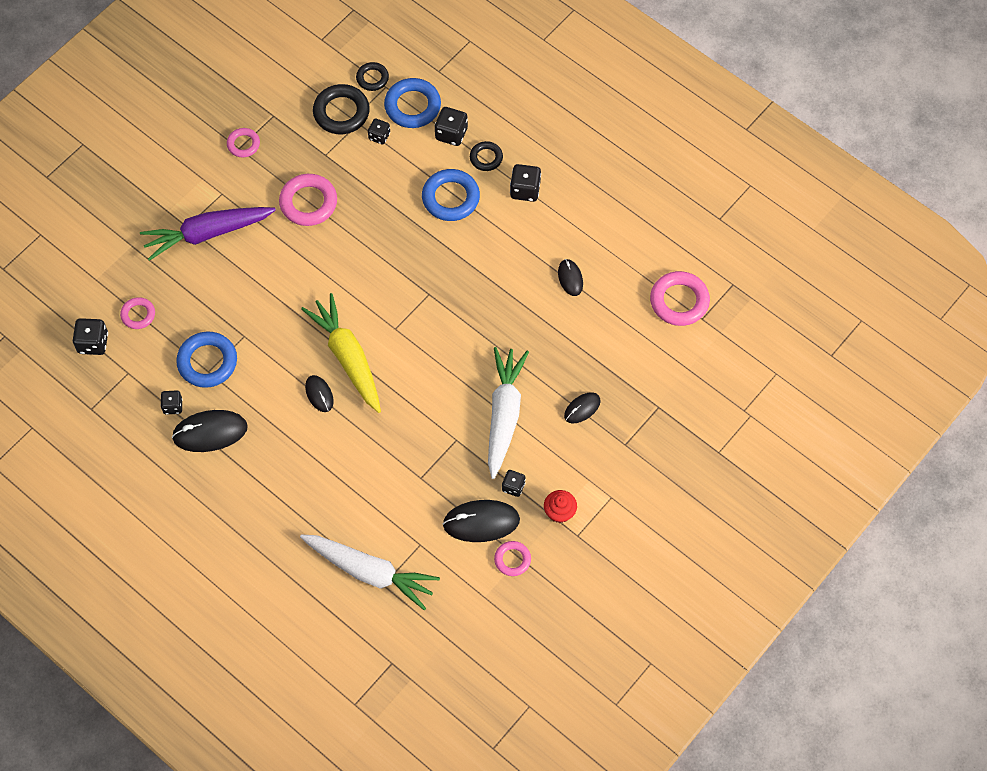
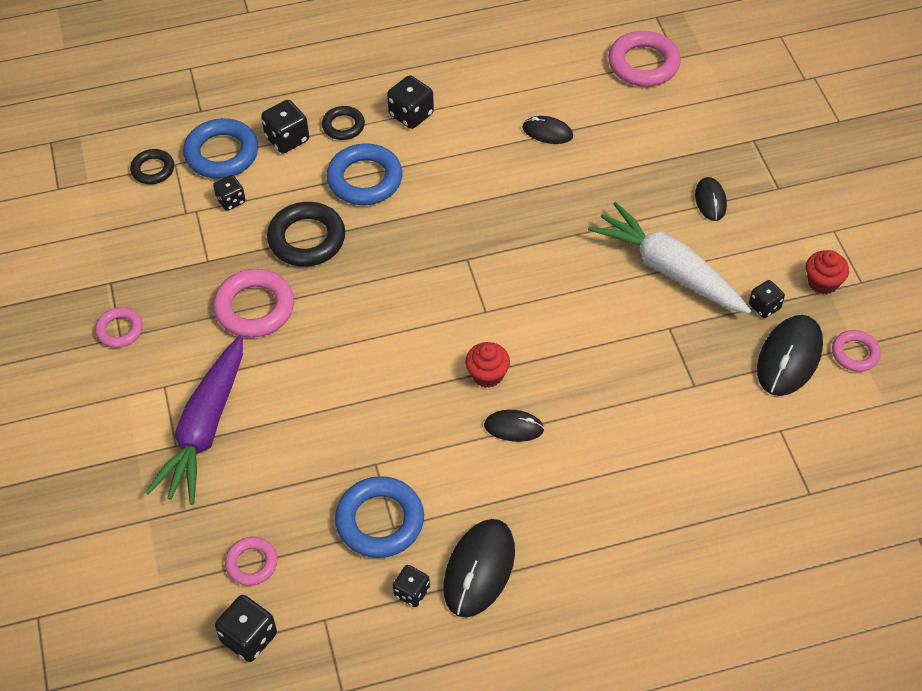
camera: 55 degrees left, 10 degrees down
white carrot [300,534,440,610] -> none
yellow carrot [301,293,381,413] -> red cupcake [465,342,510,388]
black ring [313,84,370,134] -> black ring moved to [267,202,345,267]

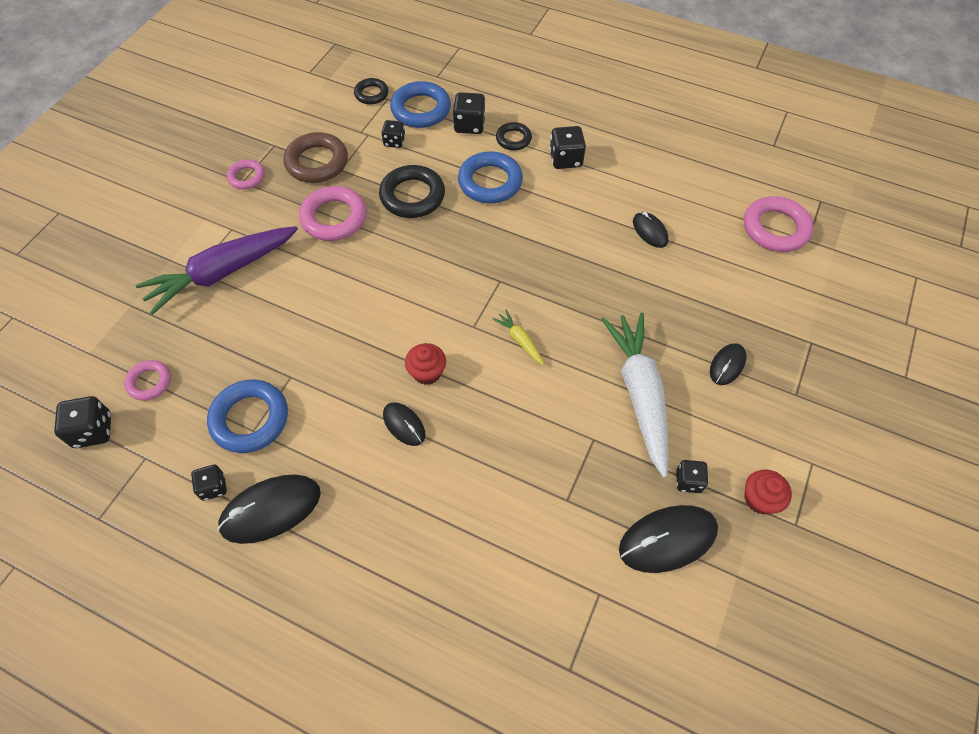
camera: 40 degrees right, 5 degrees up
pink ring [832,330,881,372] -> none
none -> brown ring [284,132,348,183]
none -> yellow carrot [492,310,544,365]

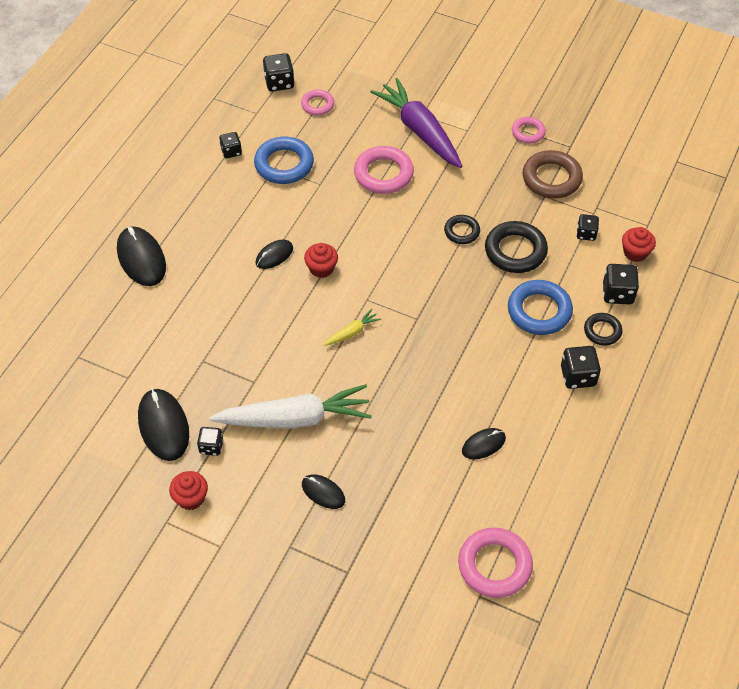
camera: 90 degrees right, 5 degrees down
black mouse [218,474,321,544] -> black mouse moved to [117,226,166,286]
pink ring [299,186,367,241] -> pink ring moved to [354,146,414,194]
black ring [354,78,388,104] -> black ring moved to [444,215,480,244]
blue ring [390,81,451,128] -> red cupcake [622,227,656,262]

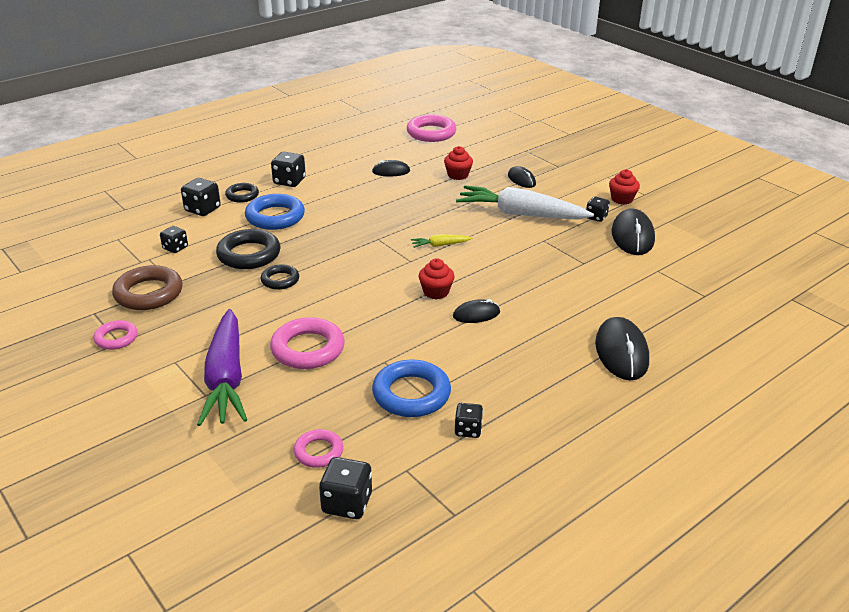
camera: 155 degrees left, 20 degrees down
red cupcake [622,227,656,262] -> red cupcake moved to [444,146,473,180]

